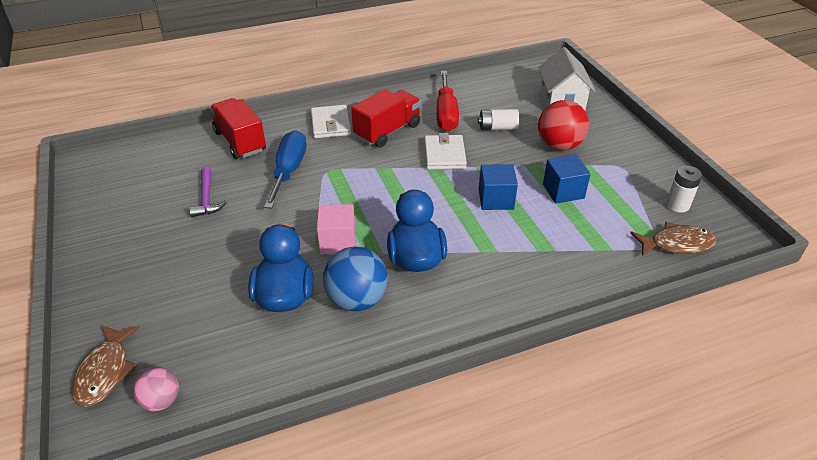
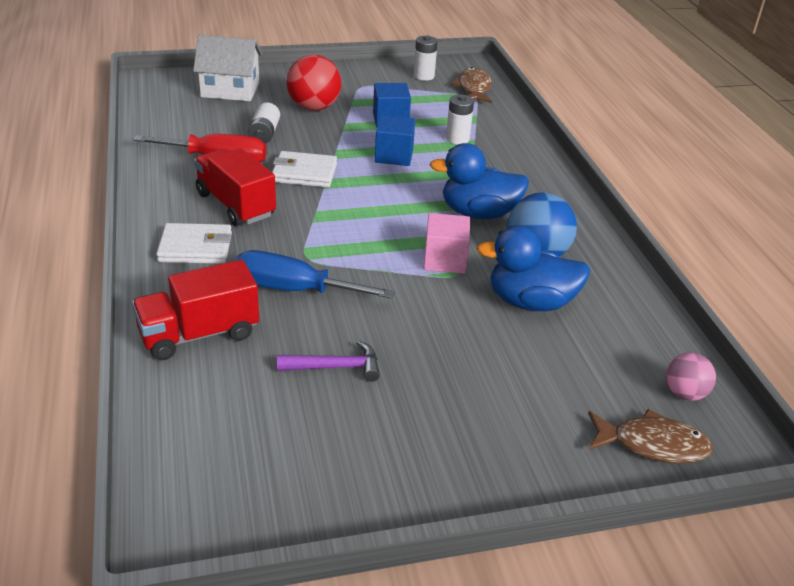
camera: 85 degrees left, 5 degrees down
none -> white battery [446,94,474,144]

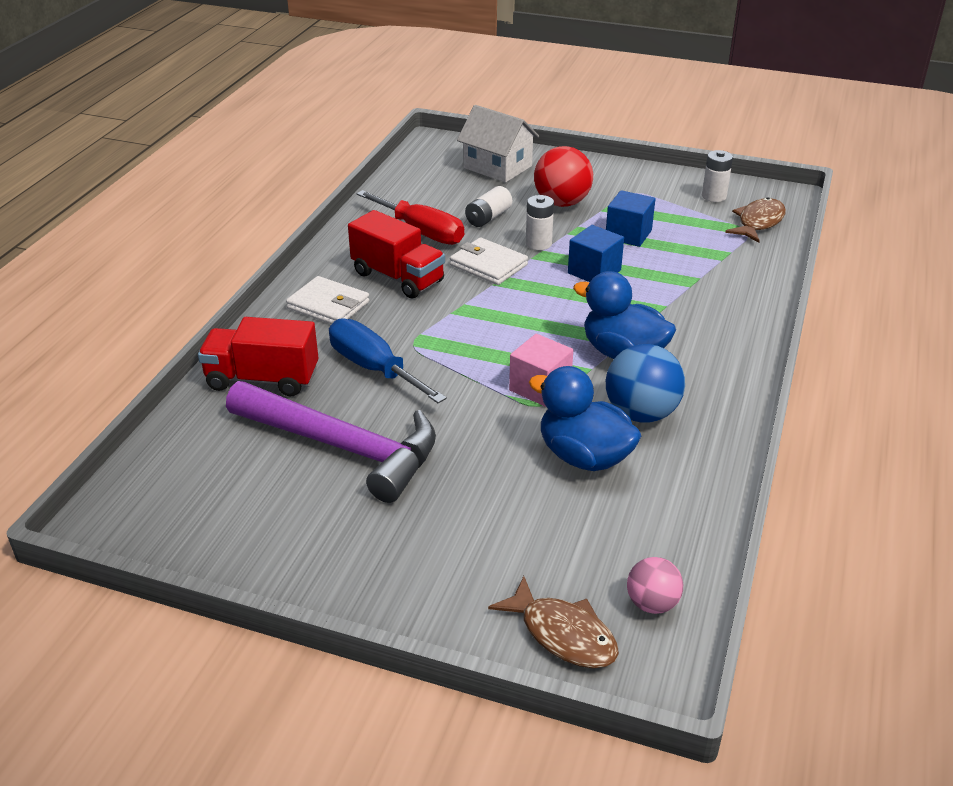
camera: 35 degrees right, 0 degrees up
red truck [194,148,276,226] -> red truck turned 135 degrees clockwise [348,210,445,298]
purple hammer [277,340,380,382] -> purple hammer [226,381,436,503], size x2.23
white battery [446,94,474,144] -> white battery moved to [526,195,554,250]

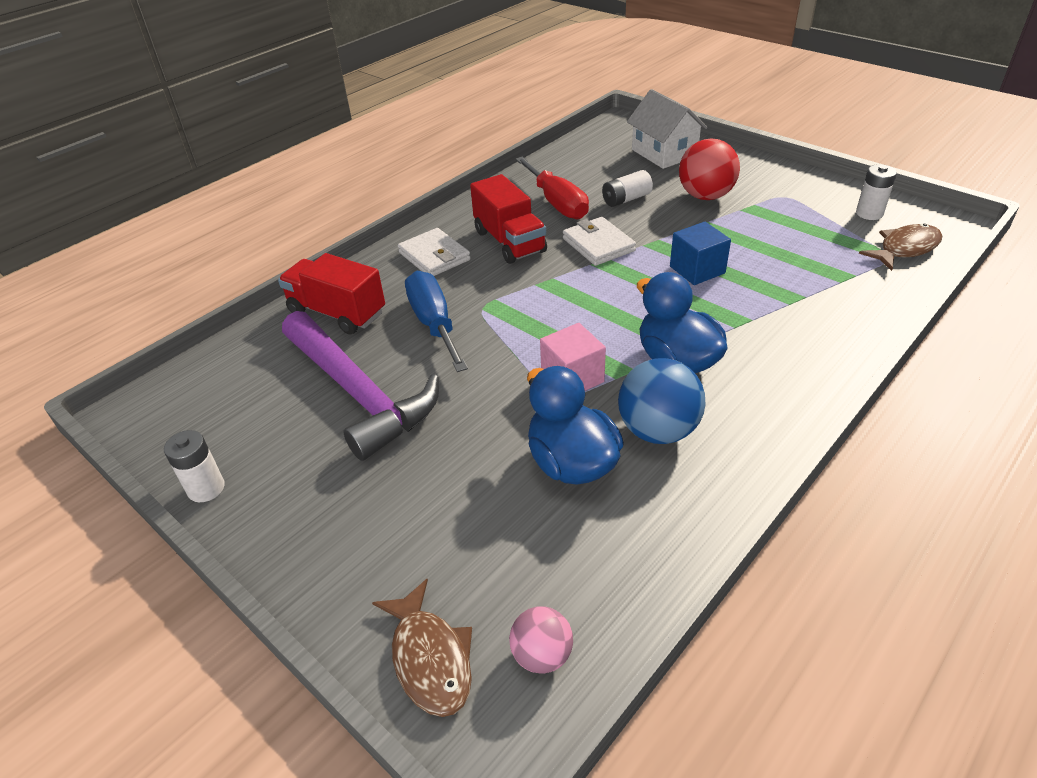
camera: 25 degrees right, 5 degrees up
white battery [526,195,554,250] -> white battery moved to [164,430,225,502]
blue cube [606,190,655,247] -> none

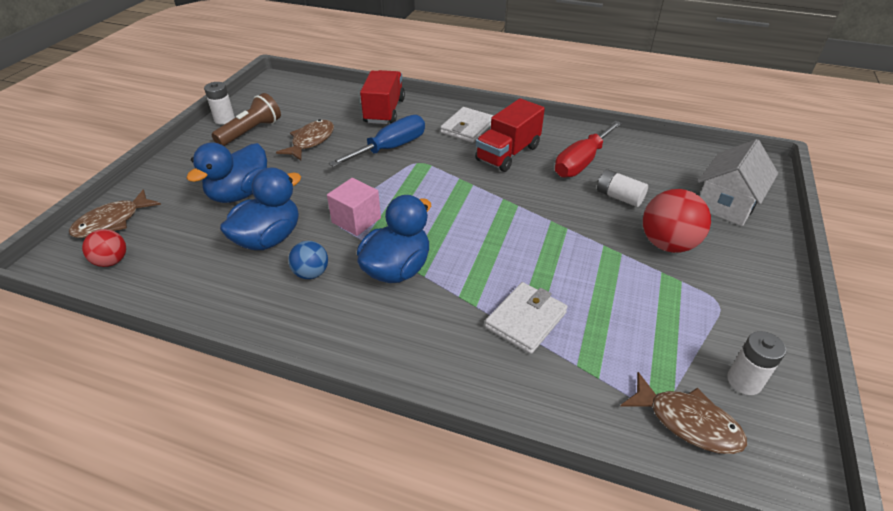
camera: 65 degrees right, 0 degrees up
purple hammer [282,311,439,461] -> brown fish [276,119,334,160]
pink ball [509,606,573,674] -> red ball [82,229,126,267]
white wallet [563,217,636,266] -> white wallet moved to [485,282,568,354]
blue ball [618,358,706,444] -> blue ball [288,241,328,279], size x0.59
blue cube [670,222,731,285] -> none
none -> blue duck [186,142,267,203]
none -> brown flashlight [212,93,281,146]

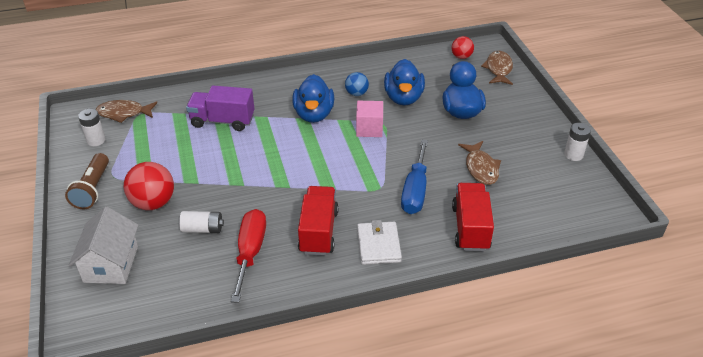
camera: 145 degrees right, 0 degrees up
brown flashlight [212,93,281,146] -> brown flashlight moved to [65,153,109,209]
red truck [360,70,405,124] -> red truck turned 150 degrees counterclockwise [452,183,494,251]
white wallet [485,282,568,354] -> purple truck [186,86,254,131]

